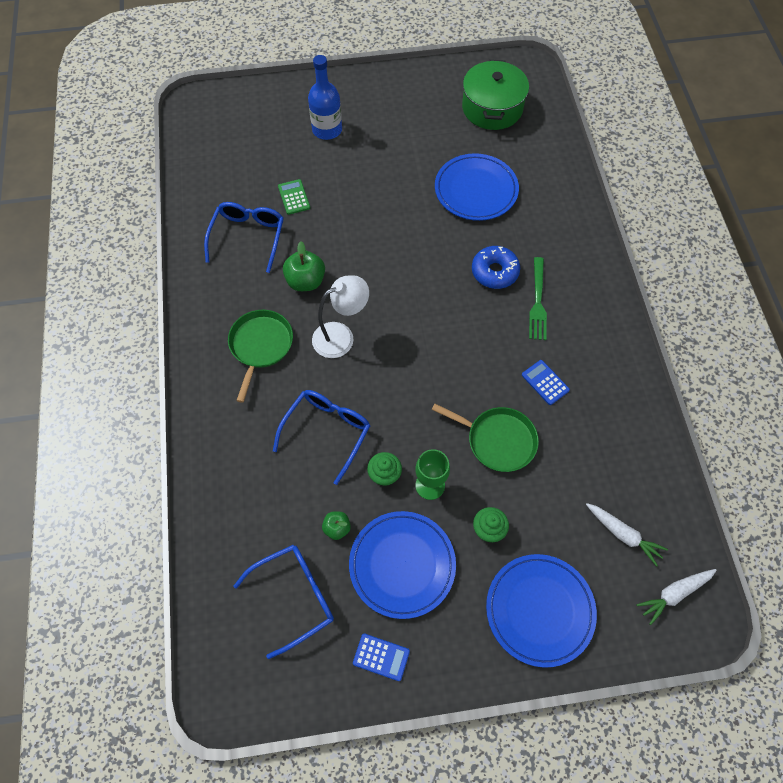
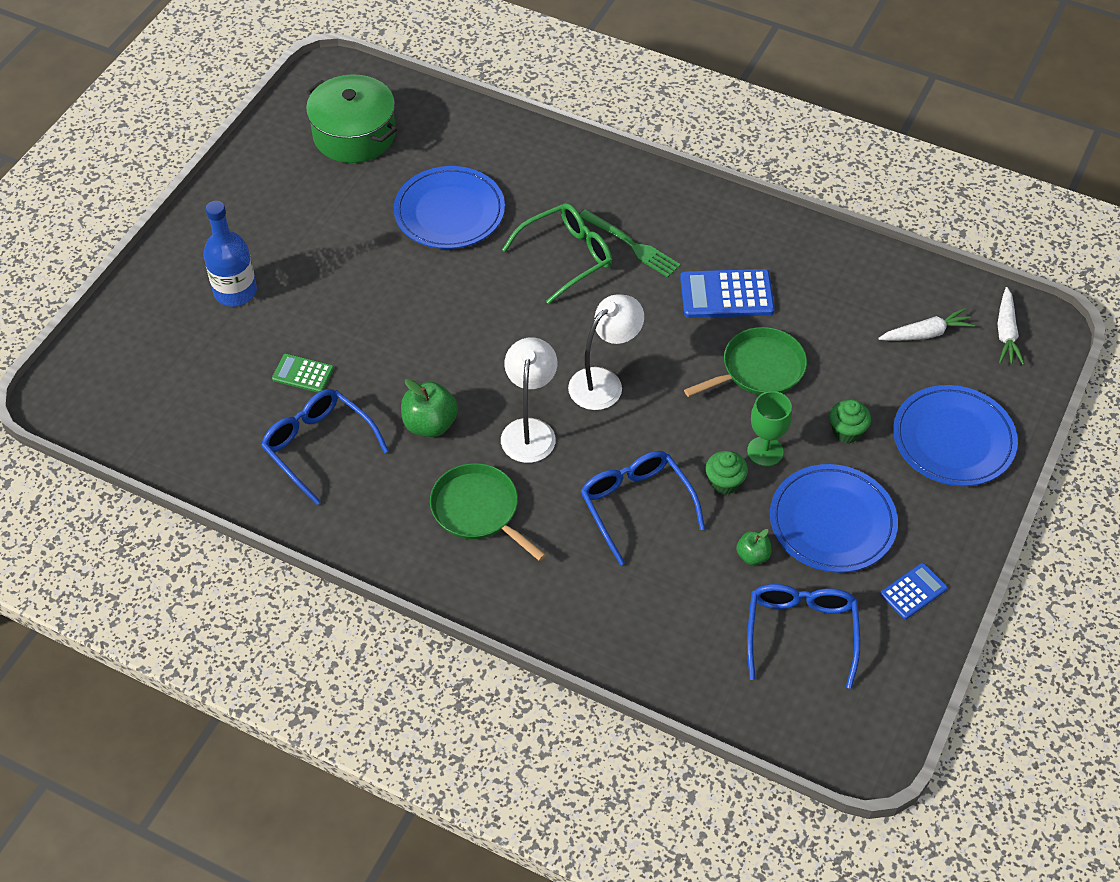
camera: 55 degrees left, 10 degrees down
blue donut [472,246,520,289] -> green glasses [502,203,612,304]
blue calculator [522,360,570,405] -> blue calculator [680,269,775,318], size x1.71
none -> white lamp [568,294,644,410]

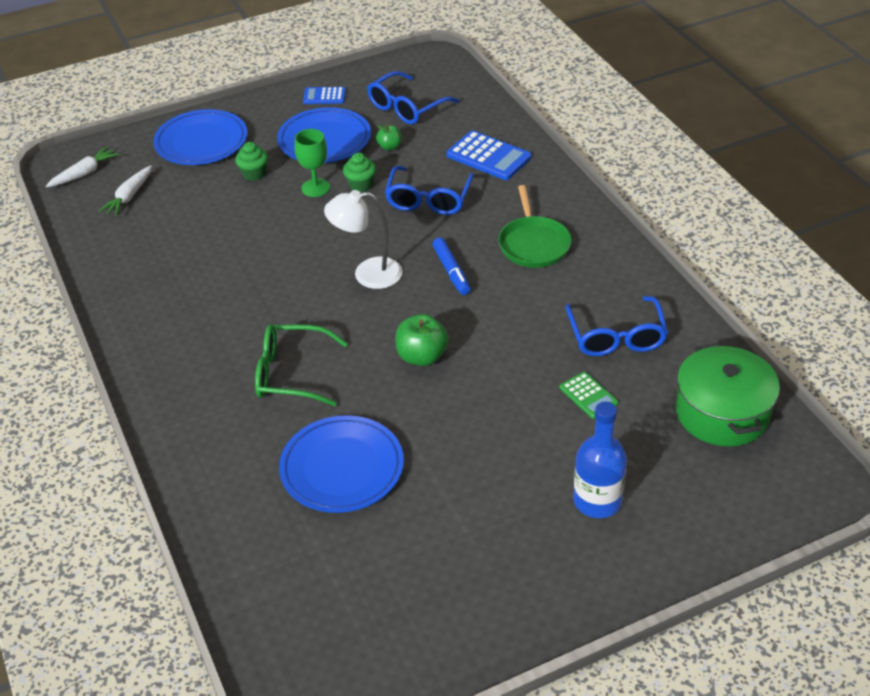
camera: 140 degrees left, 10 degrees down
green pot [306,75,397,163] -> green pot moved to [676,343,780,447]
green apple [401,379,458,437] -> green apple moved to [395,314,449,366]
white lamp [501,337,557,463] -> blue marker [432,238,470,295]
green fork [580,209,681,278] -> none
blue calculator [680,269,775,318] -> blue calculator moved to [446,130,532,180]
green pan [684,327,807,397] -> none
white carrot [878,308,975,341] -> white carrot turned 90 degrees counterclockwise [98,165,152,216]

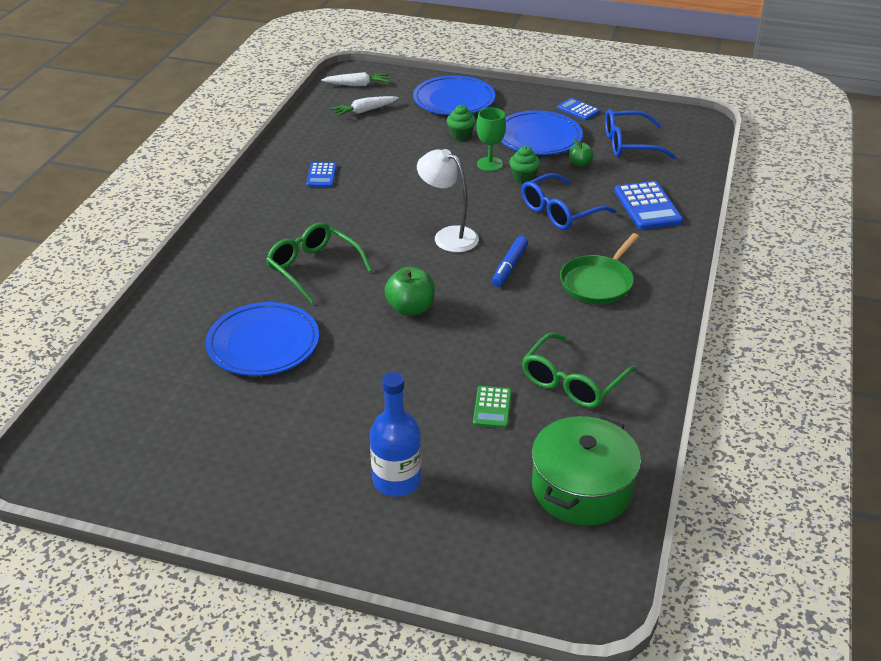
camera: 40 degrees right, 5 degrees down
blue glasses [565,296,668,356] -> green glasses [522,333,636,408]
none -> blue calculator [306,162,337,187]

